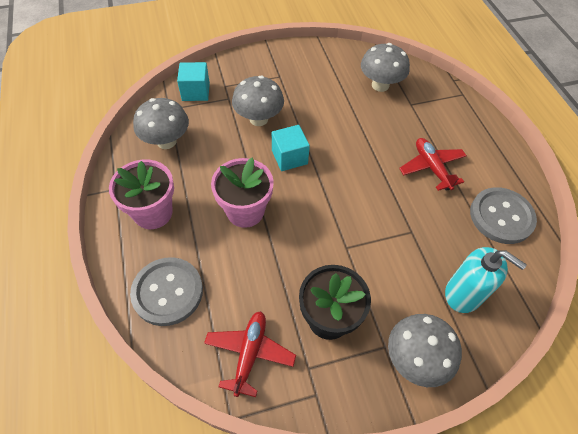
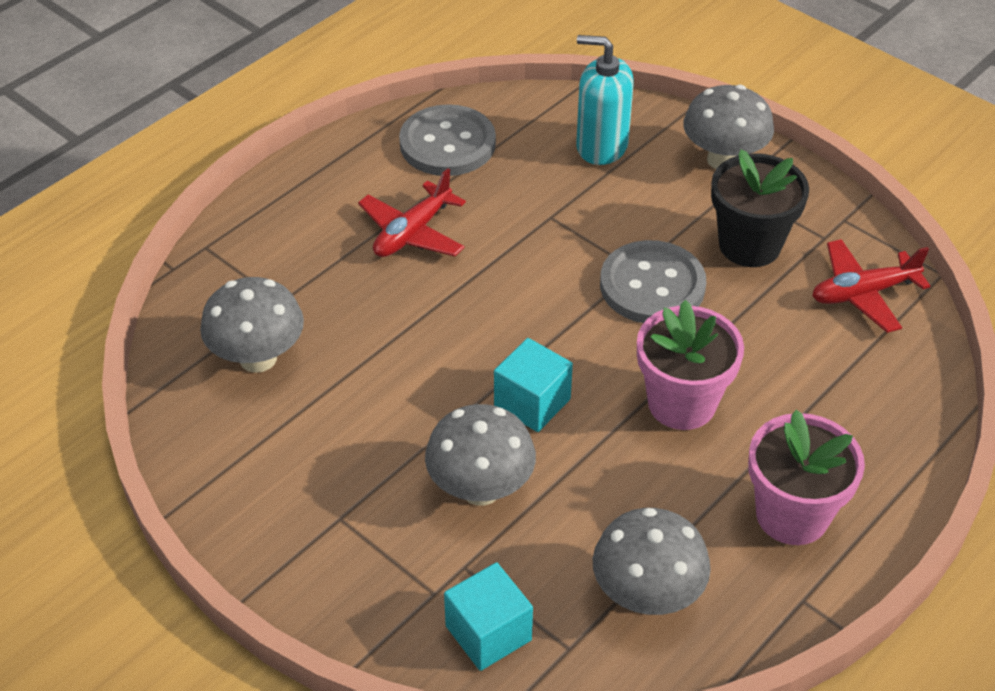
camera: 120 degrees left, 10 degrees down
grey button [130,257,203,326] -> grey button moved to [600,240,706,323]
turquoise soap dispenser [445,247,527,313] -> turquoise soap dispenser turned 75 degrees counterclockwise [576,35,634,165]

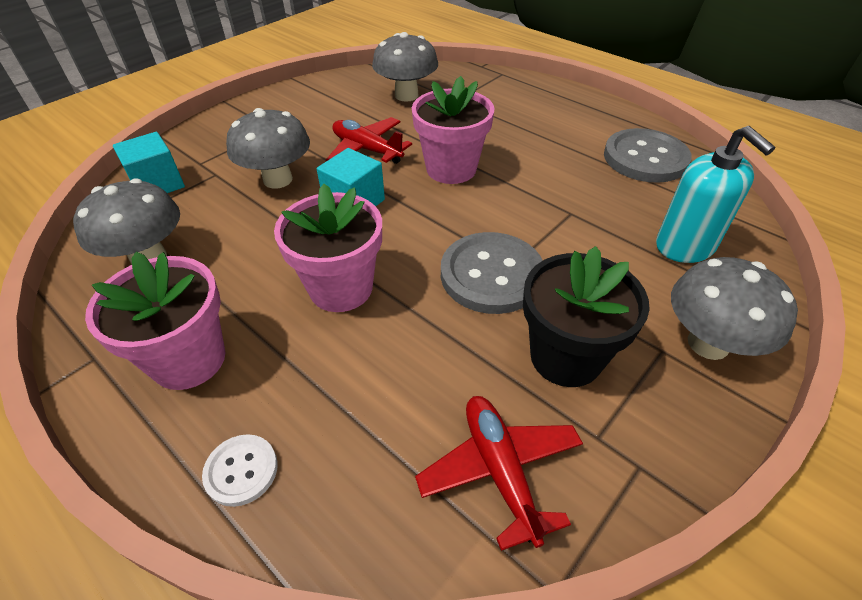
camera: 90 degrees right, 0 degrees up
red plane [358,168,466,257] -> red plane moved to [326,117,412,164]
turquoise soap dispenser [576,35,634,165] -> turquoise soap dispenser turned 135 degrees clockwise [656,126,775,263]
none -> white button [202,434,278,507]
none -> pink flower pot [412,76,494,184]

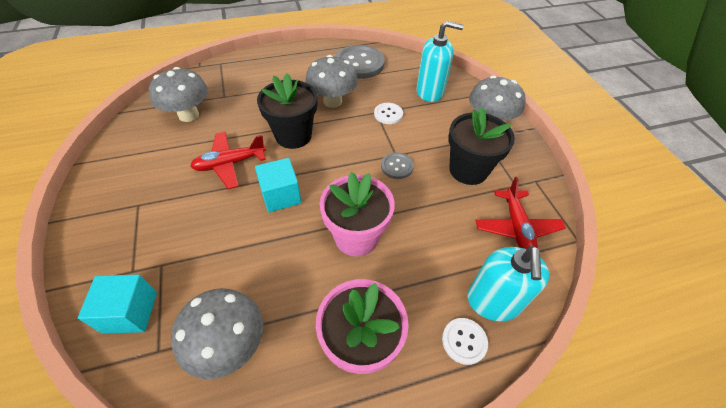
camera: 60 degrees left, 5 degrees up
grey mushroom [226,108,310,189] -> grey mushroom moved to [305,55,358,108]
pink flower pot [412,76,494,184] -> black flower pot [257,73,317,149]
red plane [415,396,583,551] -> red plane turned 105 degrees counterclockwise [476,177,566,249]
grey button [441,232,543,314] -> grey button [381,152,414,179], size x0.51
none -> white button [374,103,403,124]
none -> turquoise soap dispenser [467,246,550,321]

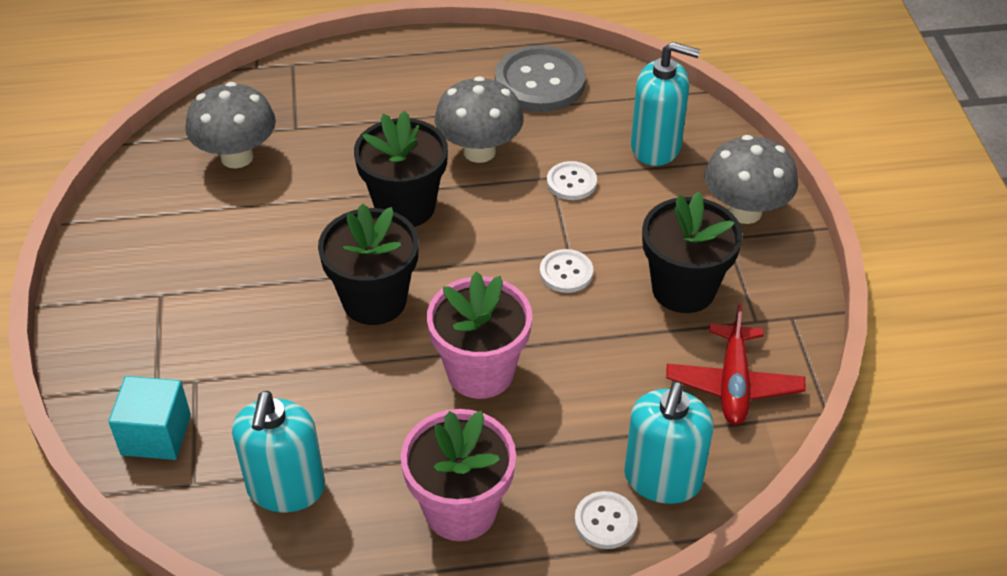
camera: 10 degrees right, 5 degrees down
grey mushroom [171,288,263,379] -> turquoise soap dispenser [232,391,325,512]
red plane [190,132,266,189] -> none
turquoise cube [255,158,302,212] -> black flower pot [318,203,419,325]
grey button [381,152,414,179] -> white button [540,249,593,293]

